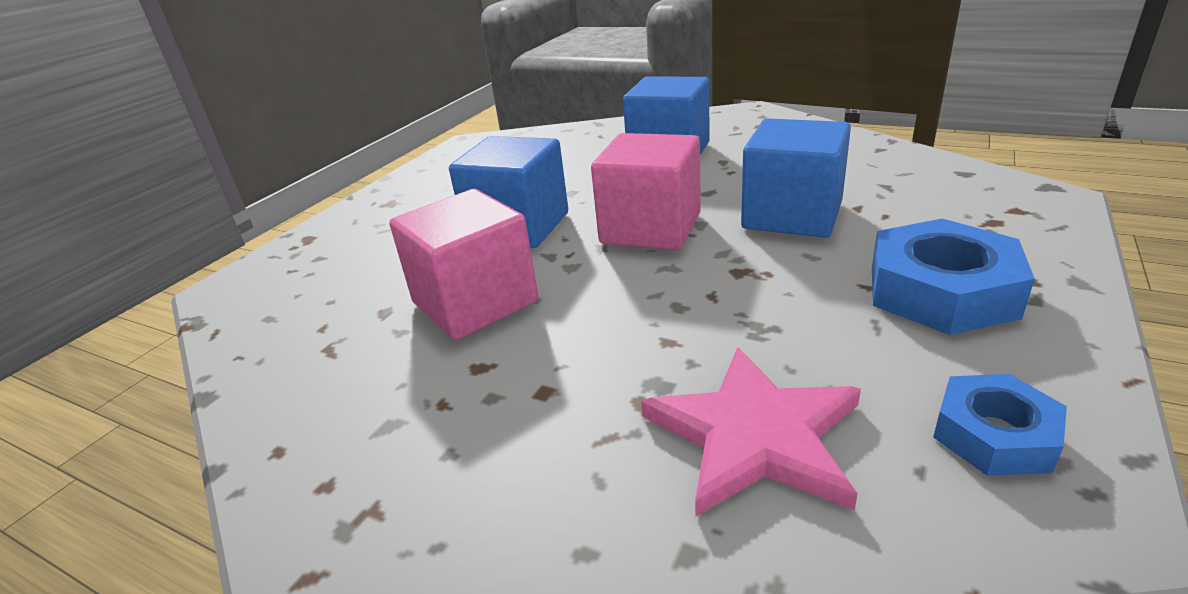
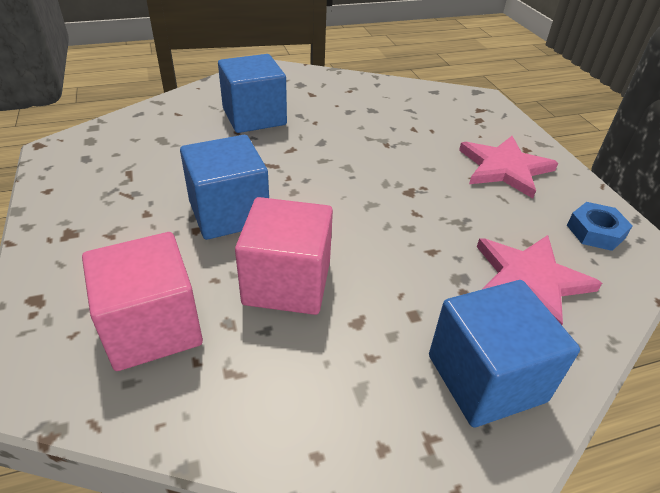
camera: 50 degrees left, 10 degrees up
pink cube [591,133,701,250] -> pink cube moved to [82,232,203,371]
blue cube [741,118,851,238] -> blue cube moved to [429,280,580,427]
blue nut [872,218,1035,335] -> pink star [459,136,558,199]

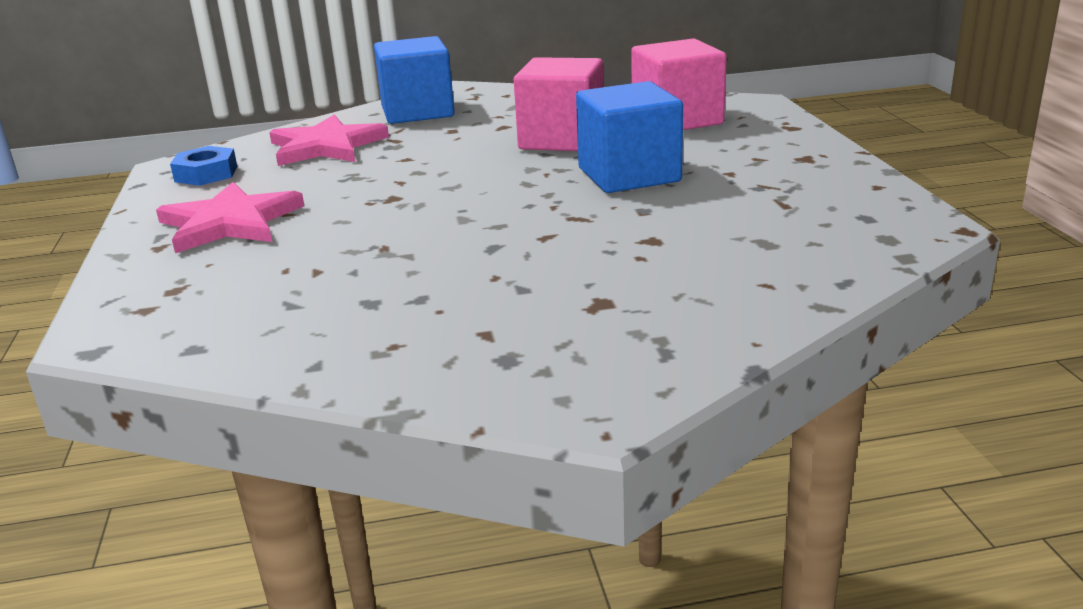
camera: 170 degrees left, 15 degrees down
blue cube [218,54,287,133] -> none

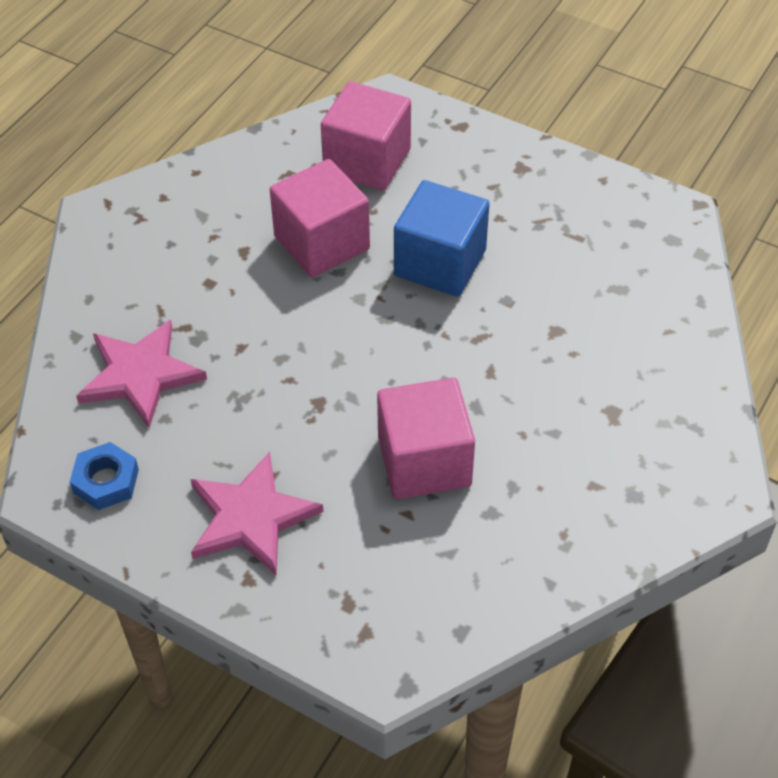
camera: 50 degrees left, 25 degrees up
blue cube [374,36,455,124] -> none
none -> pink cube [377,378,475,499]

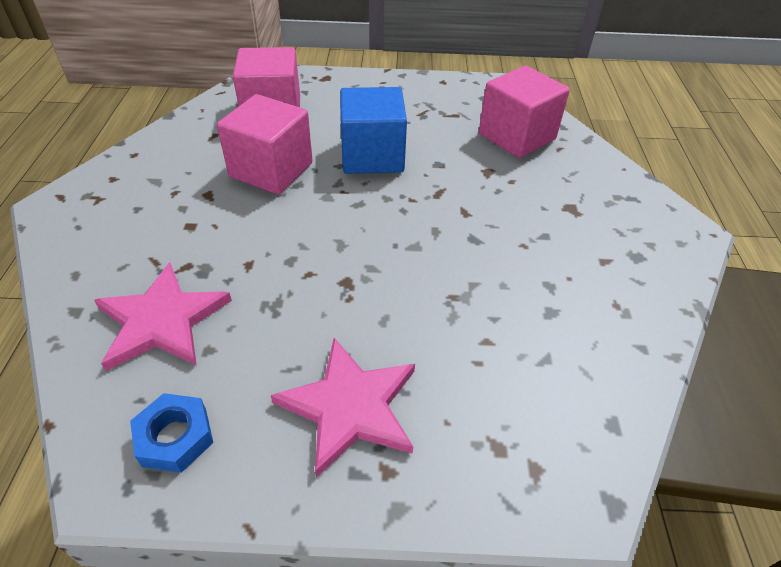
camera: 30 degrees left, 5 degrees down
pink cube [377,378,475,499] -> pink cube moved to [479,66,570,158]

